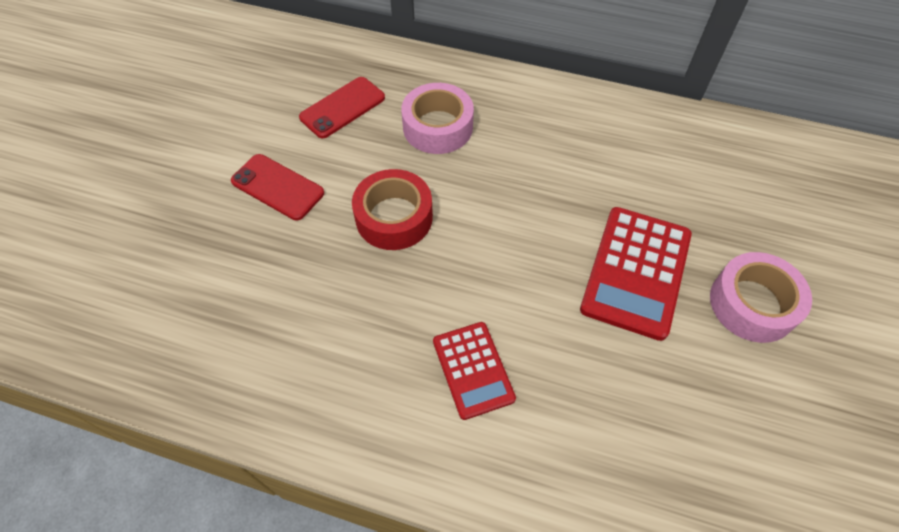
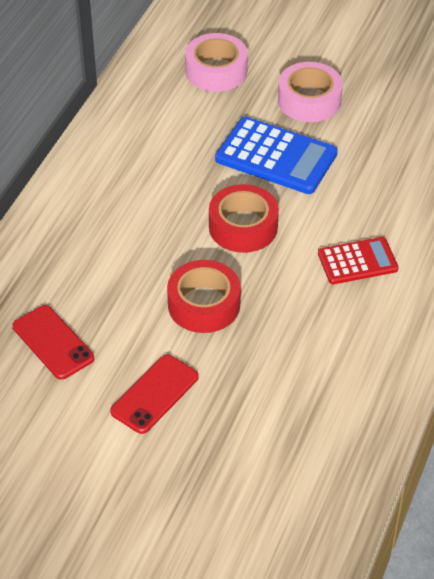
camera: 85 degrees left, 10 degrees down
pink tape [401,83,474,154] -> pink tape moved to [185,33,248,92]
red calculator [580,207,692,341] -> blue calculator [215,117,338,194]
none -> red tape [209,184,279,253]

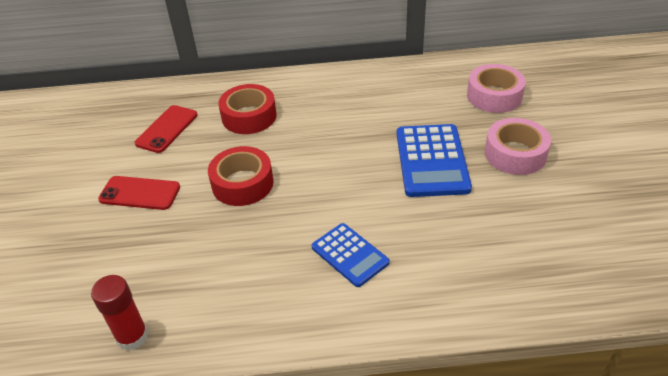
camera: 65 degrees right, 5 degrees down
red tape [209,184,279,253] -> red tape moved to [218,84,277,134]
red calculator [318,237,398,284] -> blue calculator [312,223,390,287]
none -> red glue stick [91,275,148,351]

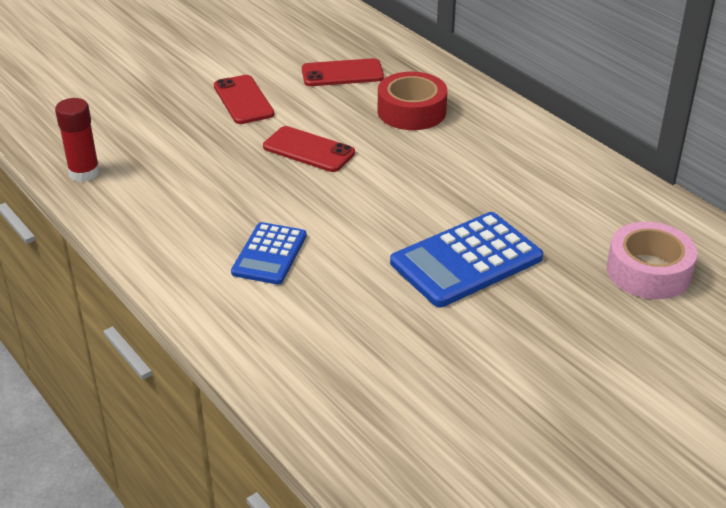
camera: 55 degrees right, 5 degrees down
red tape [208,146,274,206] -> red phone [263,126,355,172]
pink tape [485,118,551,175] -> none

